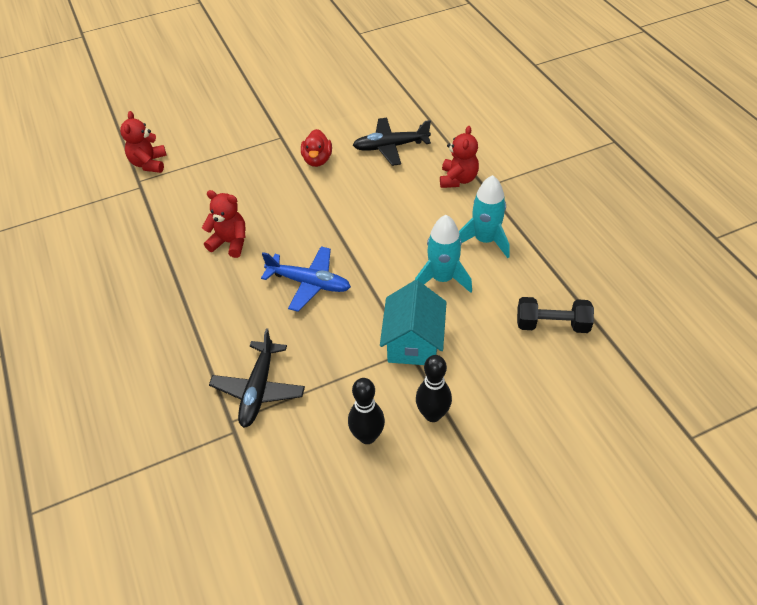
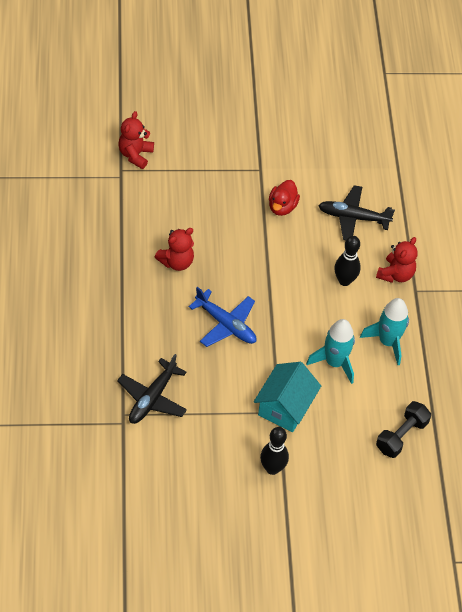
camera: 15 degrees right, 5 degrees up
red teddy bear [202,190,246,258] -> red teddy bear turned 105 degrees clockwise [155,228,194,271]
black bowling pin [348,378,385,444] -> black bowling pin moved to [334,236,361,286]
black dumbbell [517,297,594,333] -> black dumbbell turned 75 degrees counterclockwise [376,401,431,458]

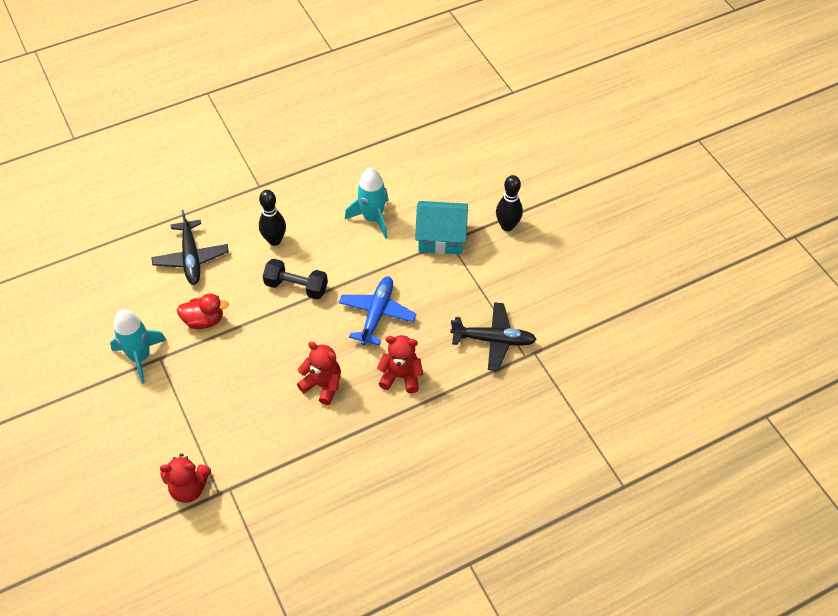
camera: 110 degrees left, 0 degrees up
turquoise rocket [360,298,409,365] -> turquoise rocket moved to [110,309,166,384]
red teddy bear [376,237,417,283] -> red teddy bear moved to [377,335,423,393]
black dumbbell [376,401,431,458] -> black dumbbell moved to [263,259,328,299]

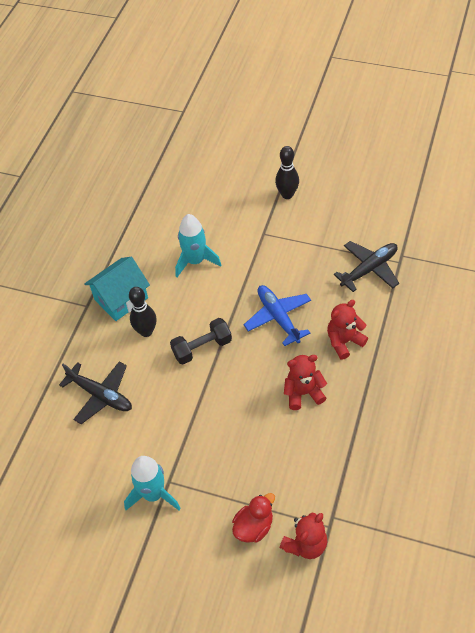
camera: 40 degrees left, 0 degrees up
red duck [177,293,229,329] -> red duck moved to [232,493,275,543]
turquoise house [415,201,468,254] -> turquoise house moved to [84,257,150,321]

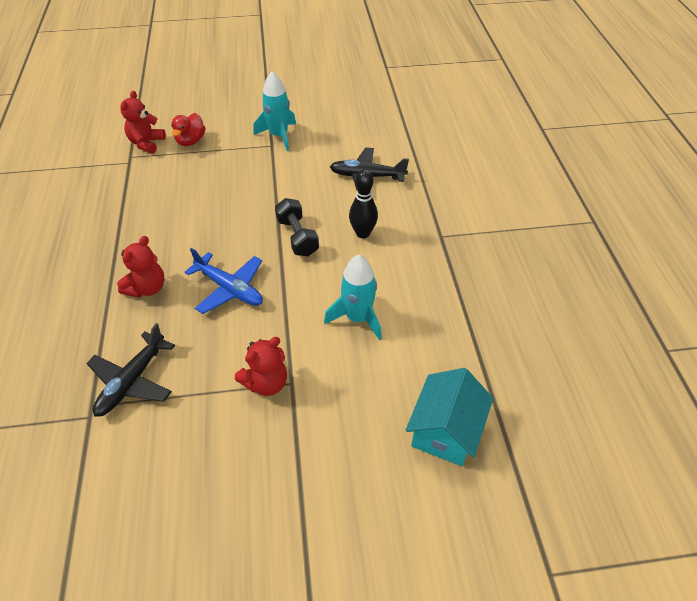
camera: 150 degrees right, 5 degrees down
turquoise house [84,257,150,321] -> turquoise house moved to [406,368,493,466]
black dumbbell [170,318,232,364] -> black dumbbell turned 60 degrees counterclockwise [275,198,319,256]
black bowling pin [275,146,299,199] -> none
red teddy bear [284,355,327,410] -> red teddy bear moved to [235,337,287,396]

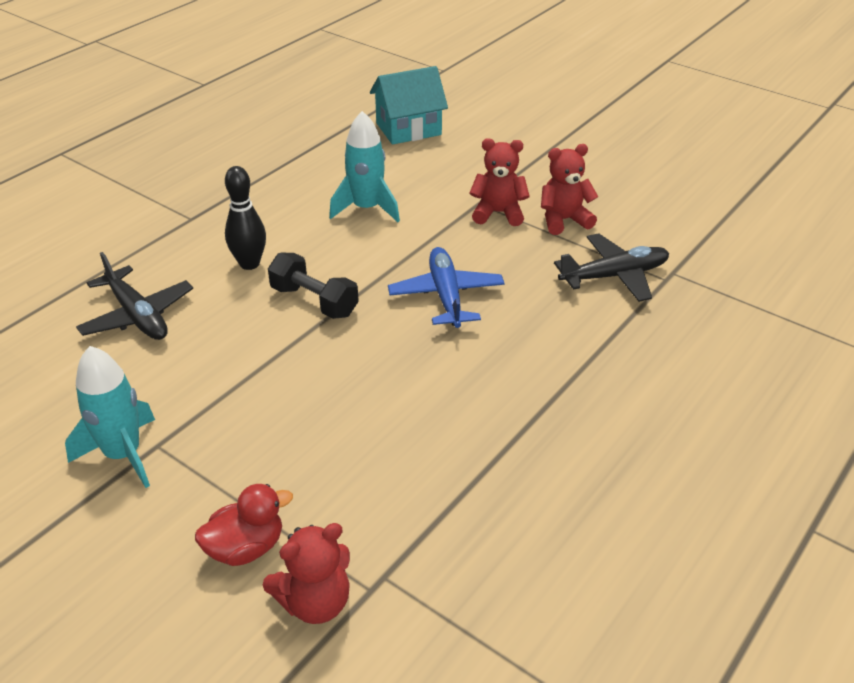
camera: 135 degrees left, 10 degrees down
red teddy bear [117,236,164,298] -> red teddy bear moved to [541,144,598,235]
black dumbbell [275,198,319,256] -> black dumbbell turned 75 degrees counterclockwise [268,253,359,319]

